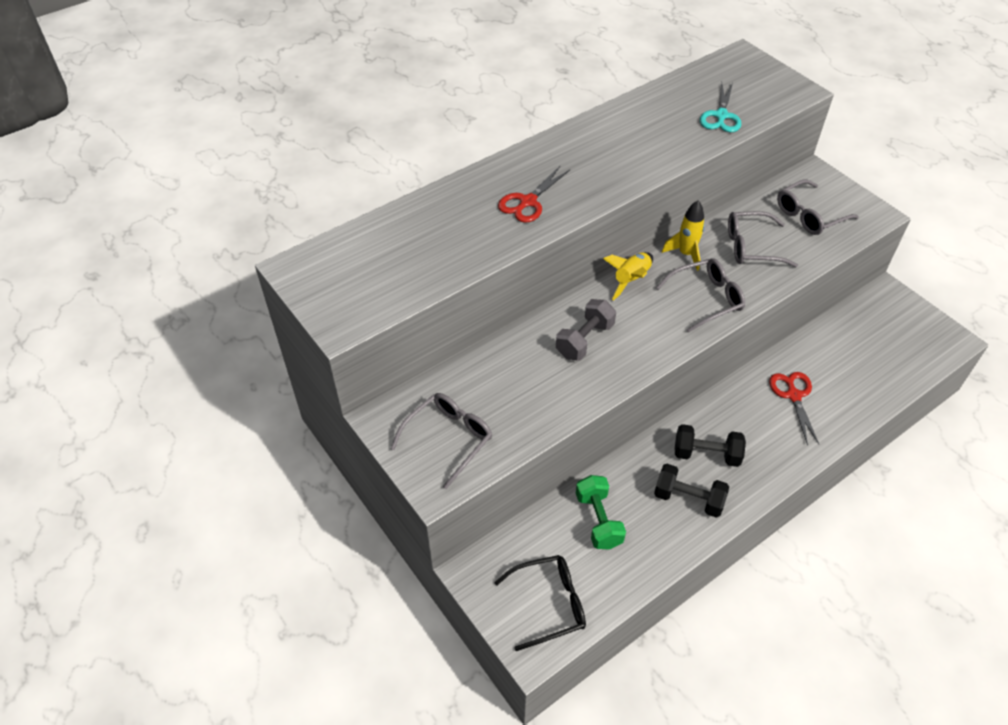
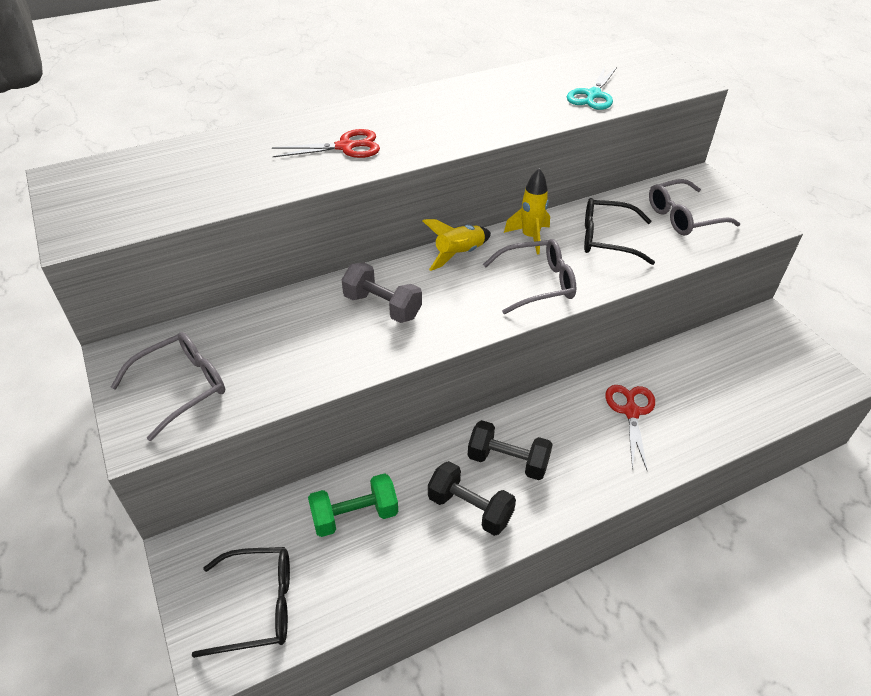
camera: 10 degrees right, 5 degrees down
red scissors [498,166,571,223] -> red scissors turned 150 degrees counterclockwise [272,129,380,158]
grey dumbbell [556,299,616,361] -> grey dumbbell turned 75 degrees clockwise [342,262,422,323]
green dumbbell [576,475,626,550] -> green dumbbell turned 75 degrees clockwise [308,473,398,537]
grey glasses [728,211,798,267] -> black glasses [584,198,655,265]

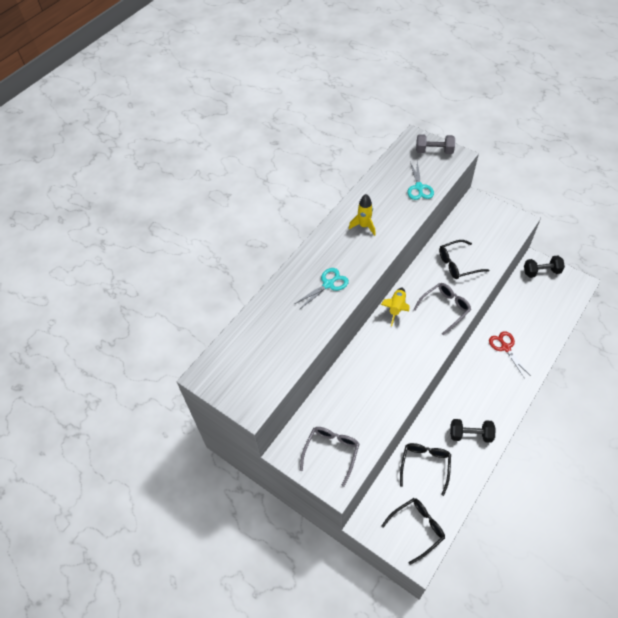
camera: 25 degrees left, 10 degrees up
red scissors [272,129,380,158] -> turquoise scissors [294,268,349,310]
green dumbbell [308,473,398,537] -> black glasses [400,443,451,496]
grey dumbbell [342,262,422,323] -> grey dumbbell moved to [416,134,455,154]
black dumbbell [468,420,553,480] -> black dumbbell moved to [524,255,565,278]
yellow rocket [504,168,550,255] -> yellow rocket moved to [349,194,376,236]
grey glasses [649,179,741,235] -> none

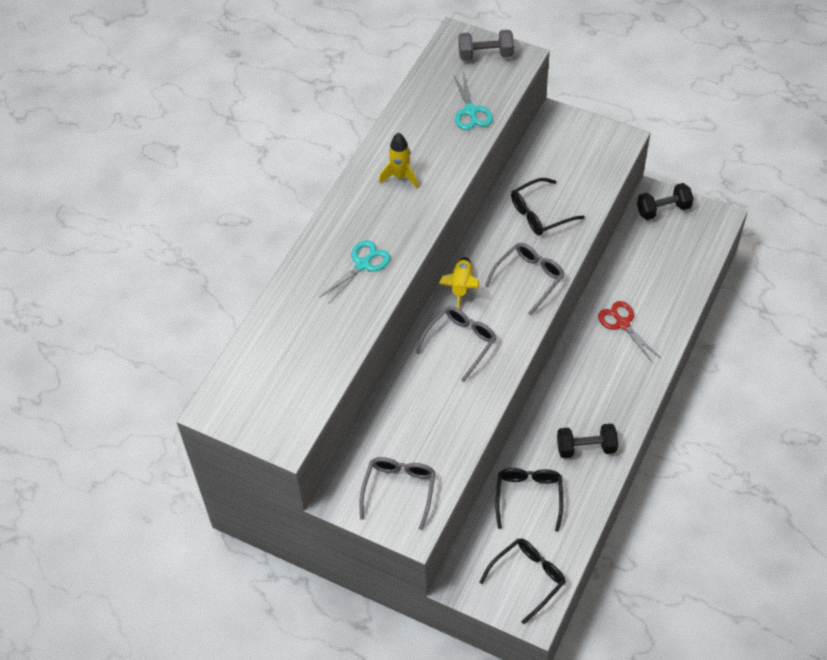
camera: 10 degrees left, 0 degrees up
none -> grey glasses [416,306,497,382]

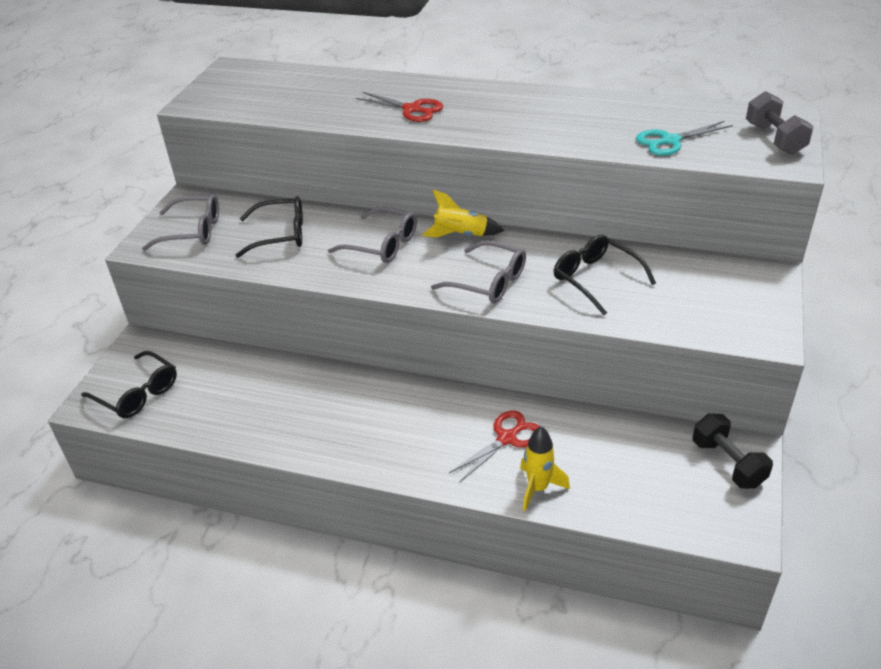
camera: 80 degrees right, 15 degrees down
turquoise scissors [319,240,390,304] -> red scissors [356,92,443,122]
yellow rocket [379,133,418,188] -> yellow rocket moved to [520,426,570,511]
black glasses [495,468,563,532] -> black glasses moved to [235,196,303,258]
black dumbbell [557,423,618,458] -> none

